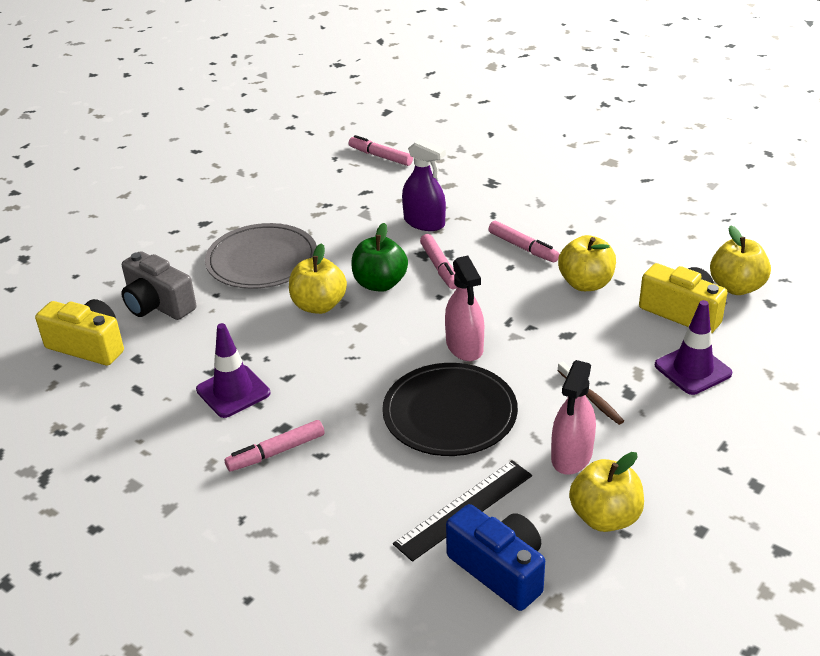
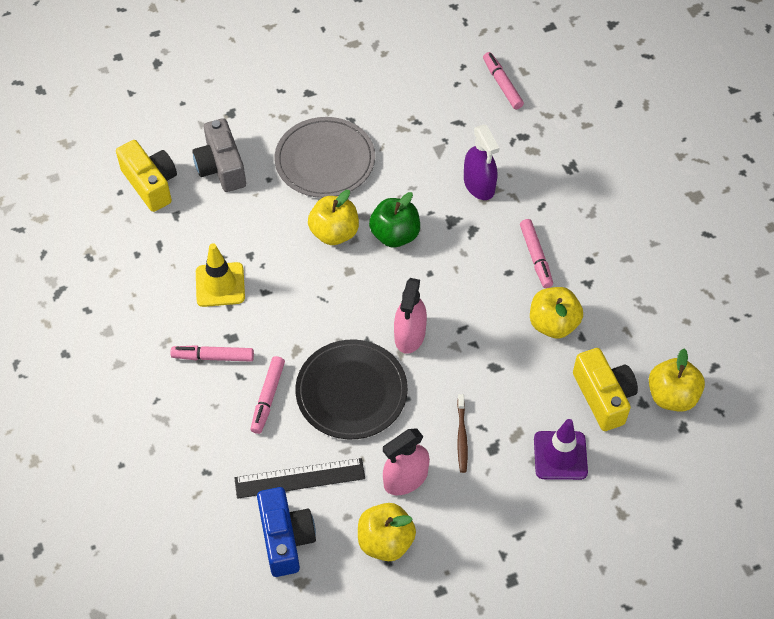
camera: 30 degrees right, 20 degrees up
purple traffic cone [196,323,270,418] -> yellow traffic cone [196,243,245,307]
pink marker [420,234,457,289] -> pink marker moved to [251,356,285,434]

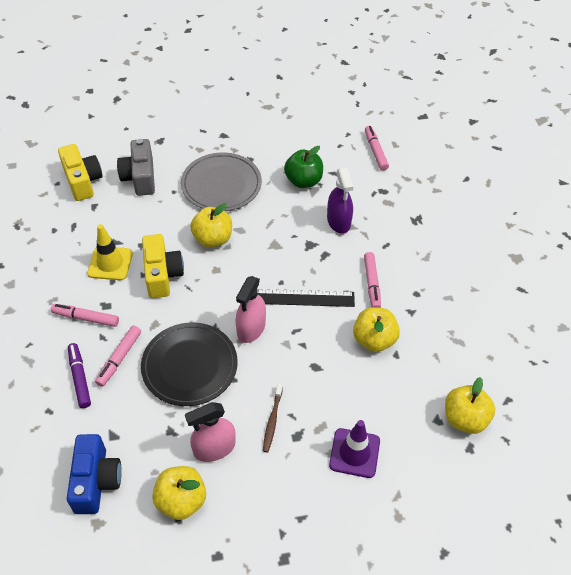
camera: 10 degrees right, 5 degrees down
black ruler [234,458,365,499] -> black ruler moved to [257,289,355,307]
green apple [369,192,420,247] -> green apple moved to [284,146,323,188]
yellow camera [573,348,638,431] -> yellow camera moved to [142,234,184,298]
none -> purple marker [68,343,91,408]

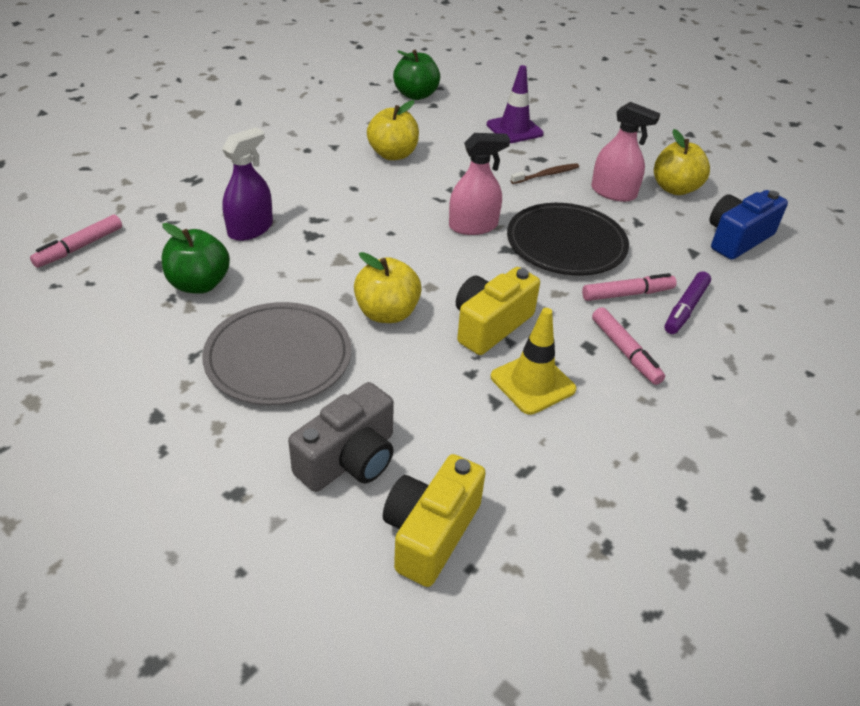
camera: 130 degrees left, 10 degrees down
black ruler [257,289,355,307] -> none
pink marker [364,252,381,308] -> none
yellow apple [445,377,495,434] -> green apple [393,50,440,100]

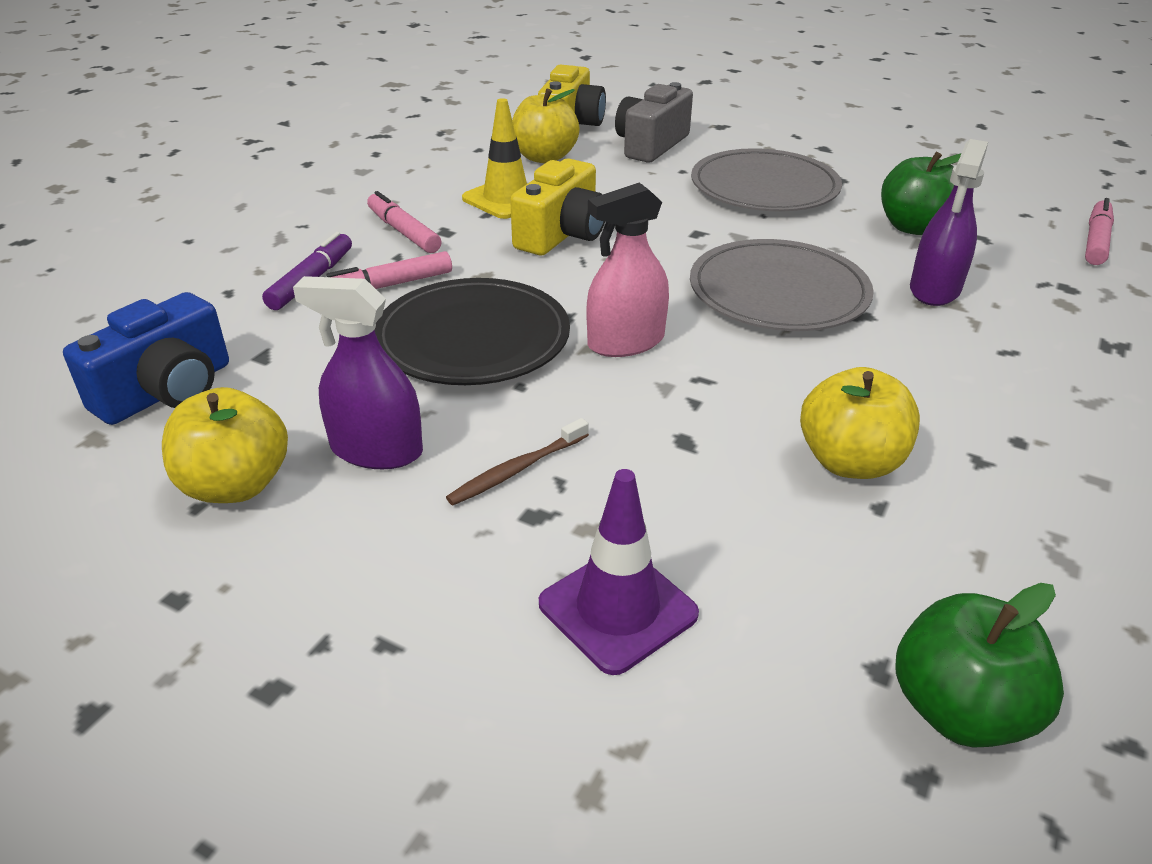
camera: 170 degrees right, 5 degrees down
yellow apple [354,252,422,323] -> yellow apple moved to [512,89,580,163]
pink spray bottle [591,102,661,202] -> purple spray bottle [293,276,423,469]
none -> grey plate [690,239,874,331]

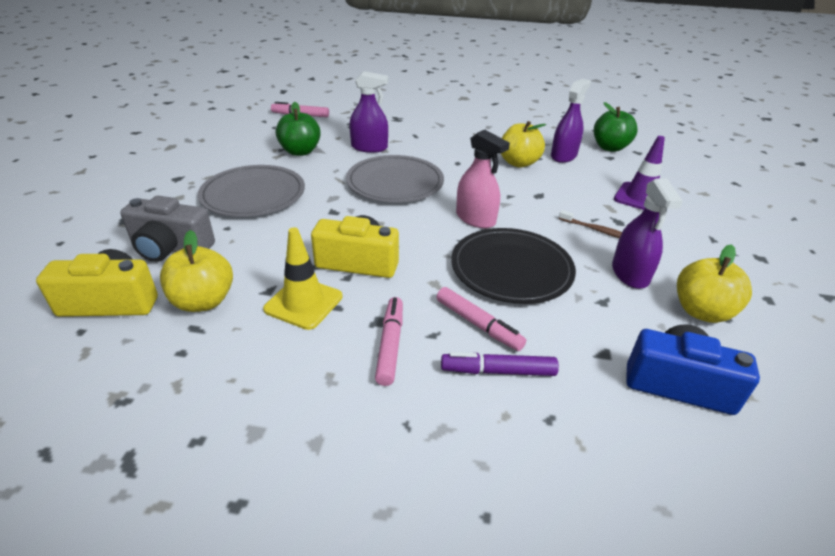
camera: 110 degrees left, 0 degrees up
pink marker [367,191,442,253] -> pink marker turned 150 degrees clockwise [375,297,403,386]
none -> purple spray bottle [551,79,591,163]

